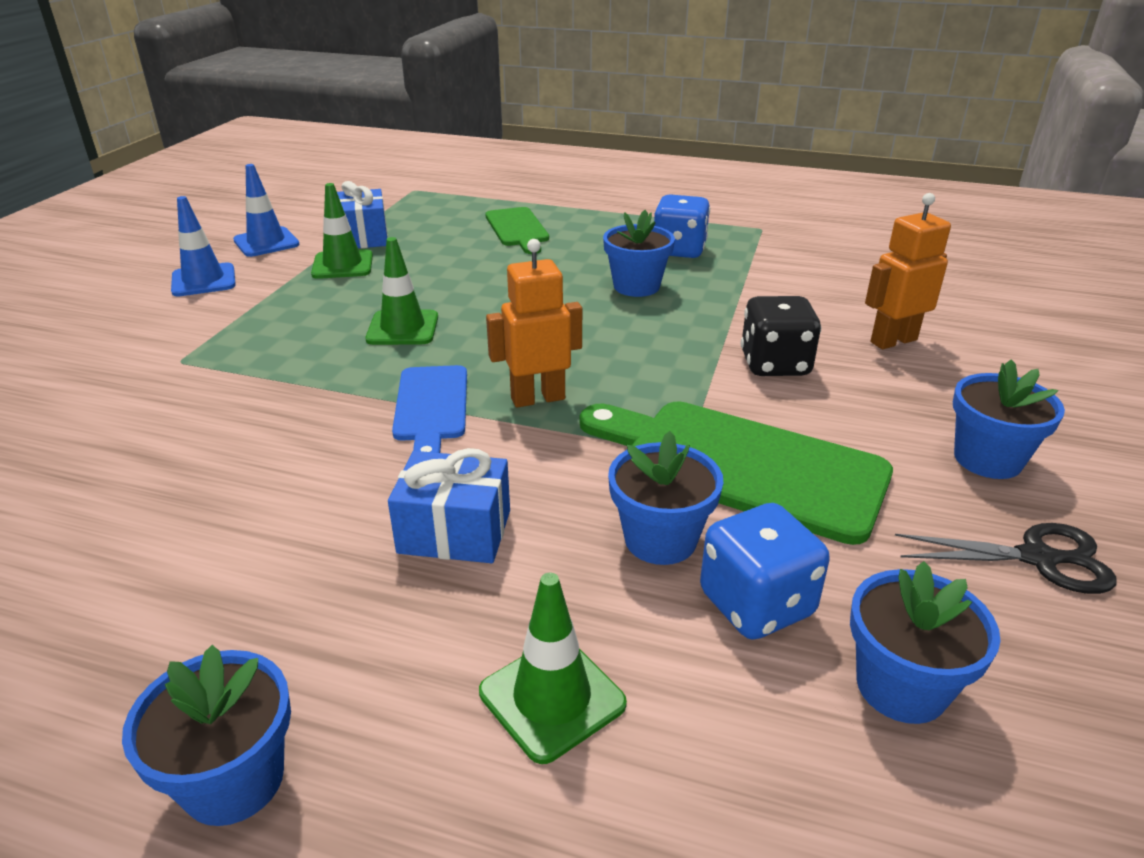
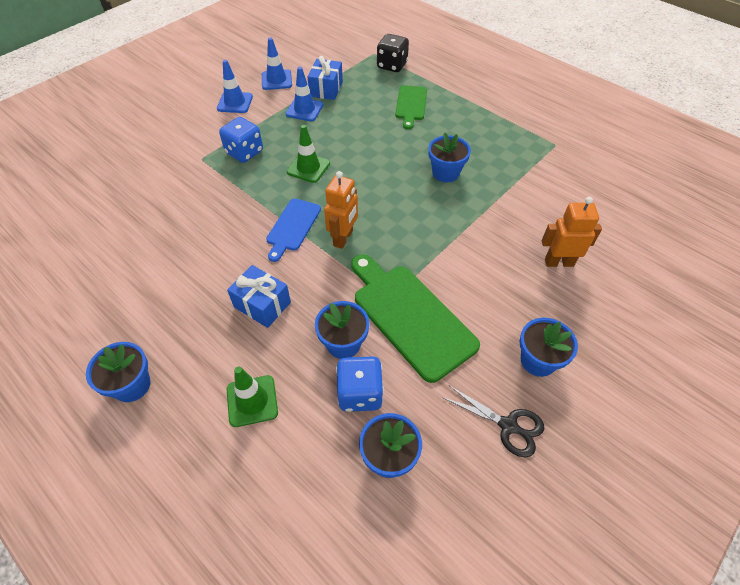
camera: 25 degrees right, 20 degrees up
green traffic cone [311,183,373,279] -> blue traffic cone [285,67,323,121]
orange robot [486,239,582,408] -> orange robot turned 105 degrees clockwise [324,171,358,249]
blue dice [654,194,710,258] -> blue dice moved to [219,117,263,163]
black dice [741,296,821,376] -> black dice moved to [377,34,409,72]

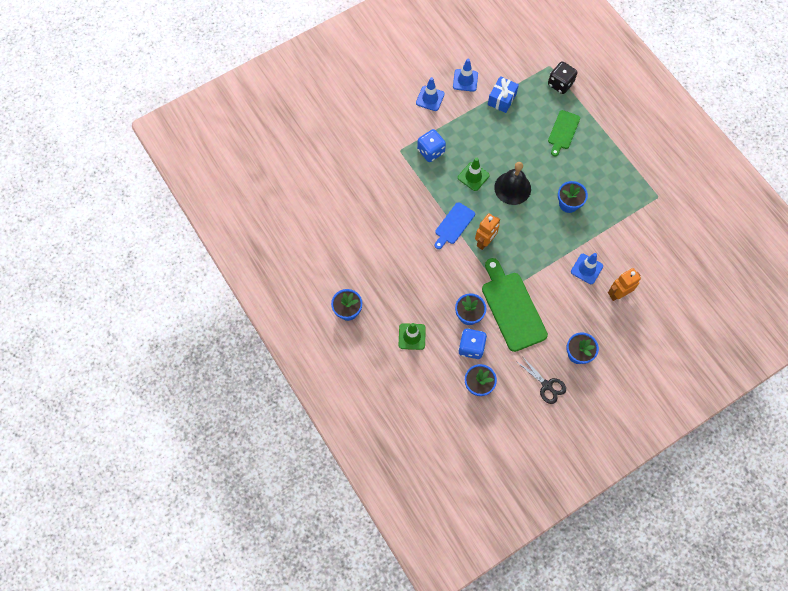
camera: 15 degrees right, 15 degrees up
blue gift [227,265,291,328] -> none
blue traffic cone [285,67,323,121] -> blue traffic cone moved to [571,253,603,284]
orange robot [542,197,602,267] -> orange robot turned 45 degrees counterclockwise [608,268,641,301]
none -> black bell [494,162,531,205]

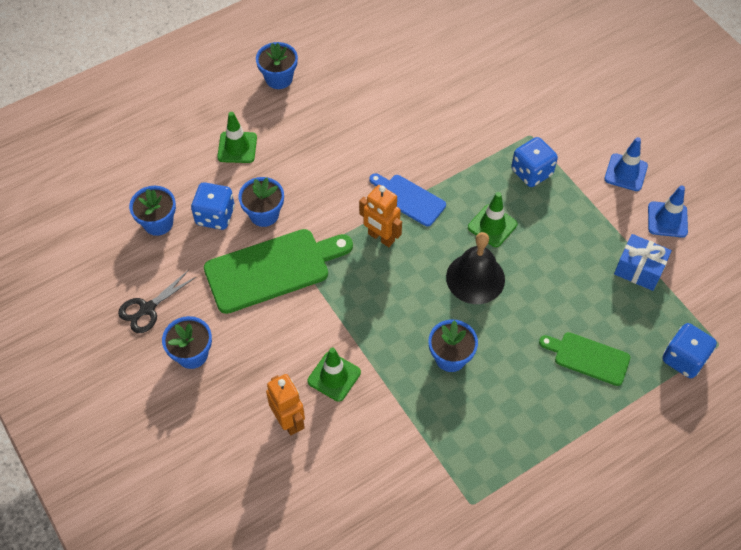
camera: 90 degrees right, 10 degrees down
black dice [548,61,577,94] -> blue dice [663,323,717,378]
blue traffic cone [571,253,603,284] -> green traffic cone [307,347,361,402]

